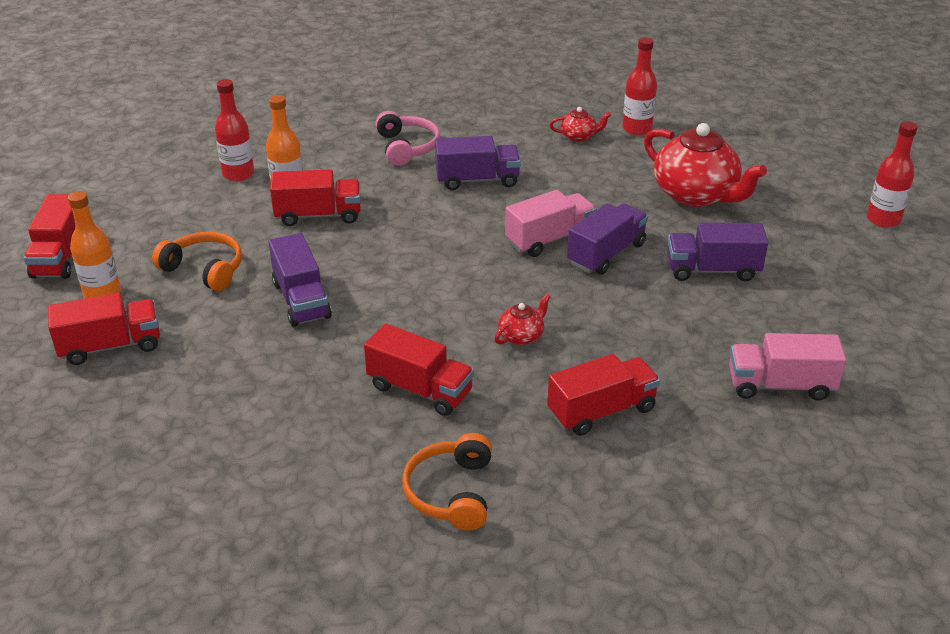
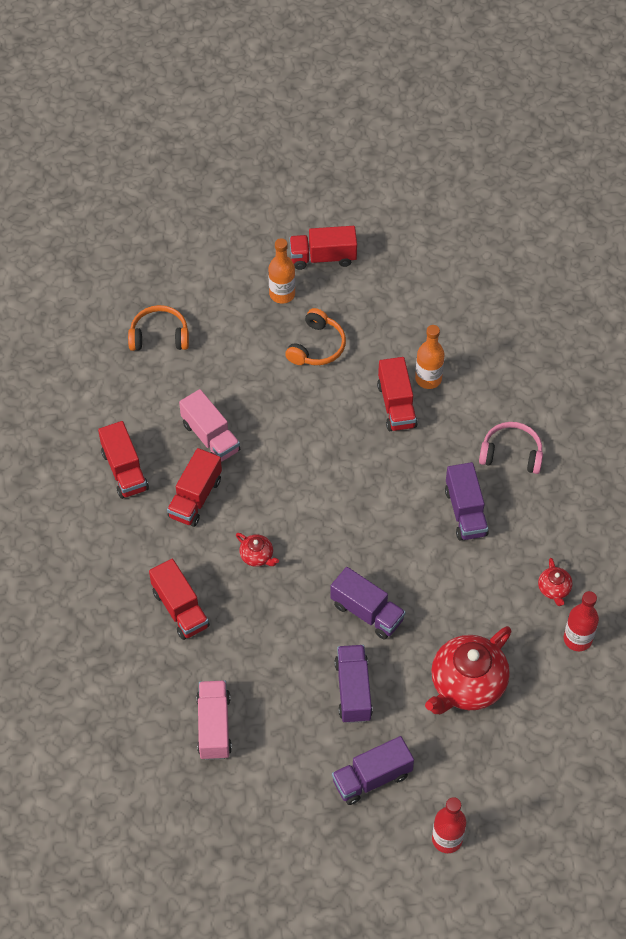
camera: 85 degrees right, 20 degrees up
red truck [48,293,160,365] -> red truck moved to [98,421,149,499]
red bottle [215,79,254,181] -> none
purple truck [269,233,332,327] -> purple truck moved to [332,736,414,805]
pink headphones [376,111,440,166] -> pink headphones turned 150 degrees counterclockwise [479,422,543,474]
orange headphones [402,433,492,531] -> orange headphones moved to [128,305,189,351]
pink truck [505,190,597,257] -> pink truck moved to [179,389,240,462]

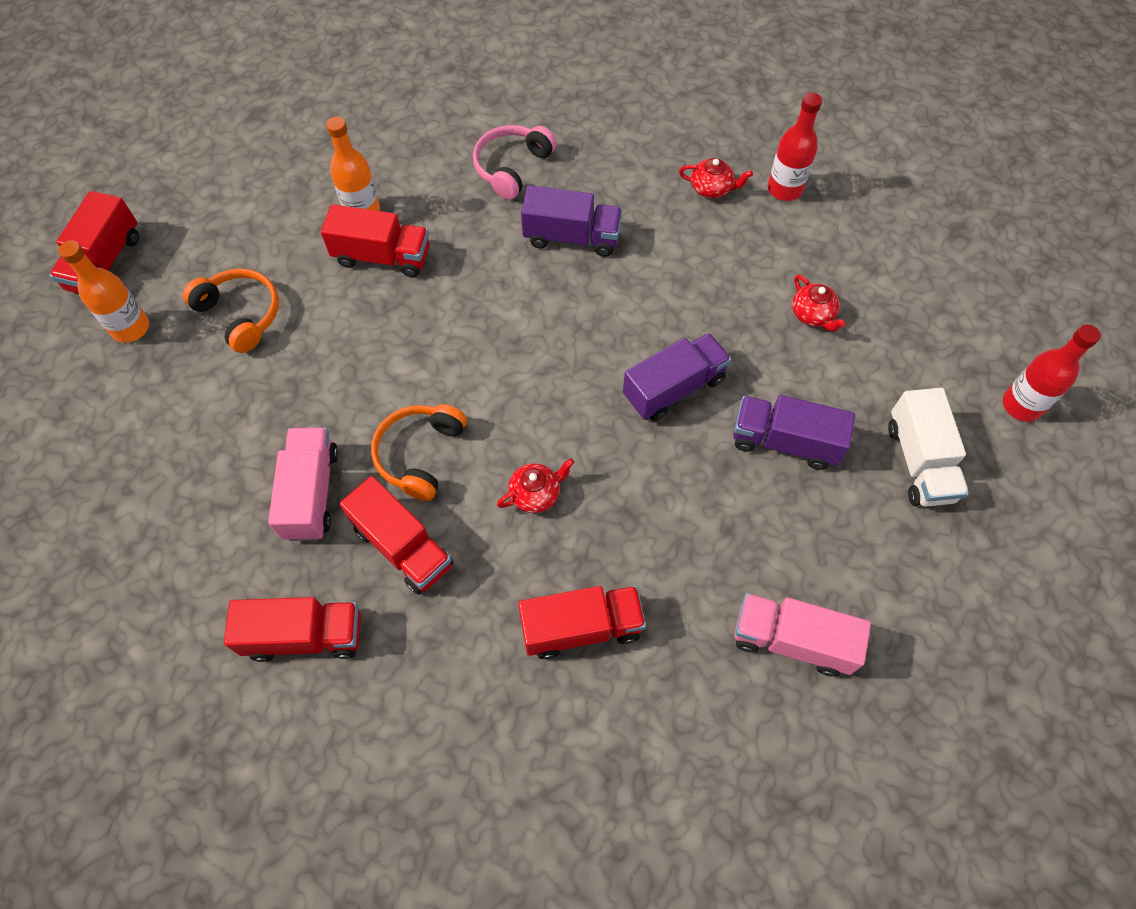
camera: 70 degrees left, 5 degrees up
orange headphones [128,305,189,351] -> orange headphones moved to [371,404,467,501]
pink truck [179,389,240,462] -> pink truck turned 75 degrees counterclockwise [268,428,338,541]
purple truck [332,736,414,805] -> white truck [888,388,969,507]
red teapot [425,626,512,714] -> red teapot [792,275,846,332], size x0.45

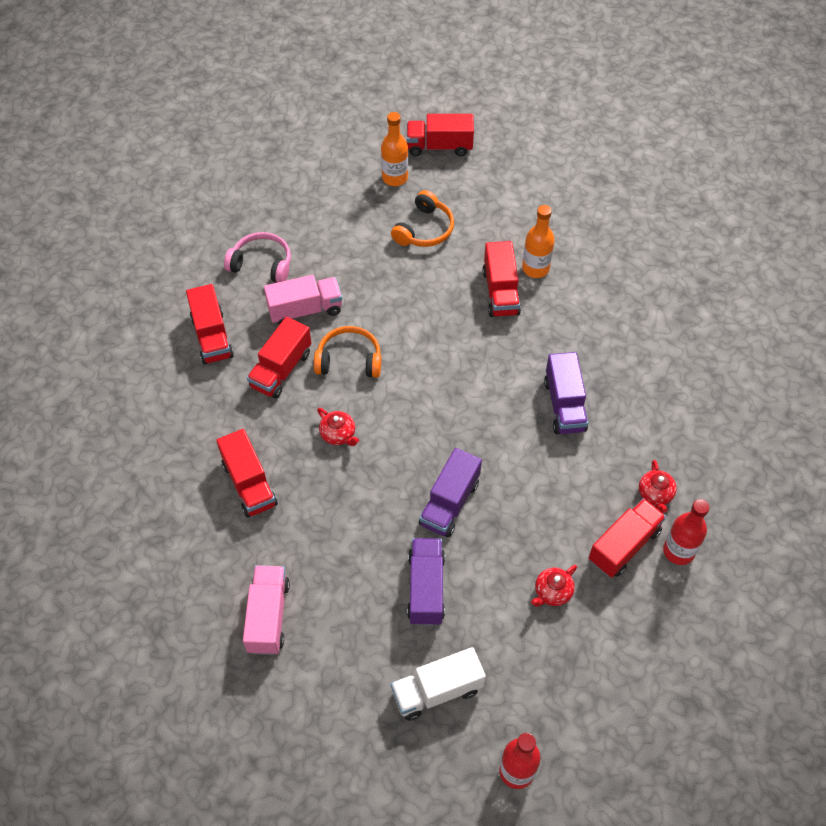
camera: 75 degrees right, 5 degrees down
pink headphones [473,125,557,200] -> pink headphones moved to [224,232,291,283]
purple truck [623,333,731,421] -> purple truck turned 75 degrees clockwise [419,448,482,538]
none -> red truck [589,498,666,578]

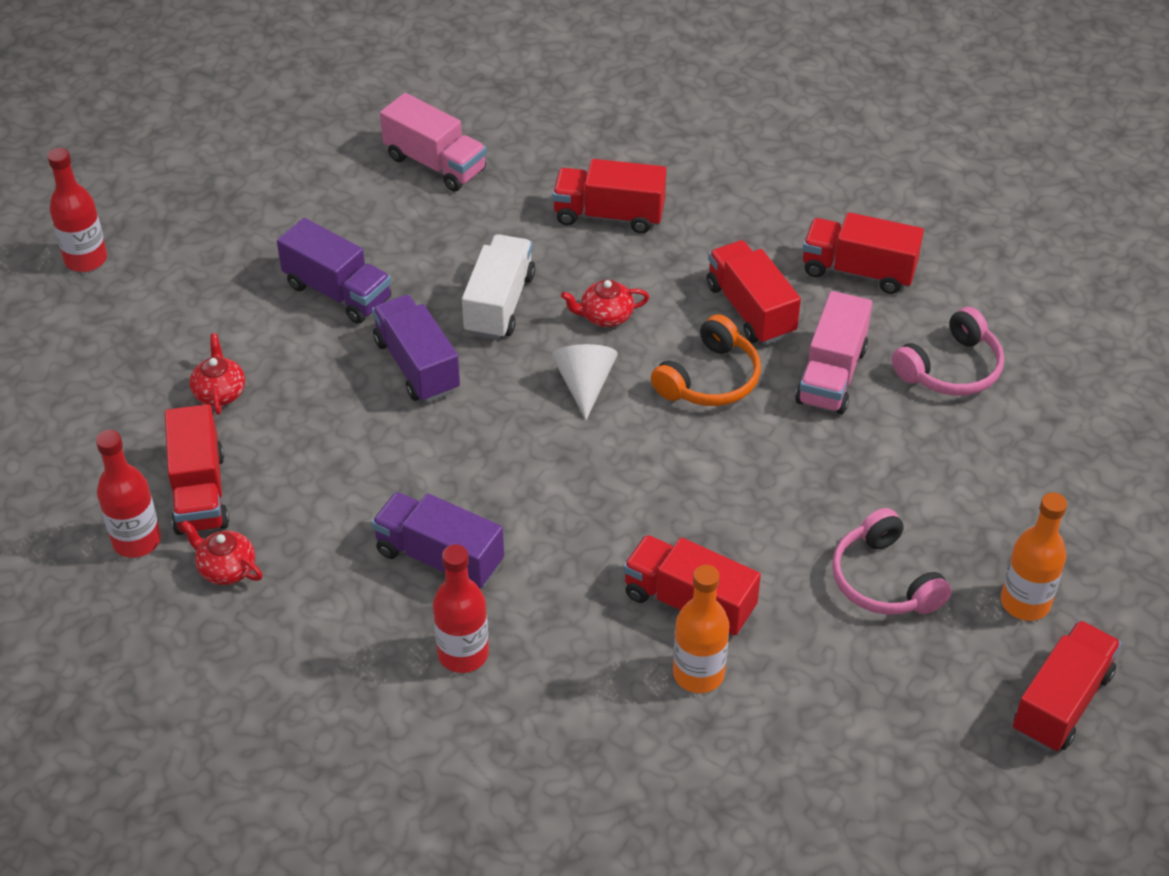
camera: 125 degrees right, 10 degrees down
orange headphones [391,190,454,247] -> pink headphones [832,508,952,615]
white truck [391,647,486,721] -> white truck moved to [462,234,535,340]
none -> red bottle [433,544,489,673]
none -> white cone [552,344,618,420]

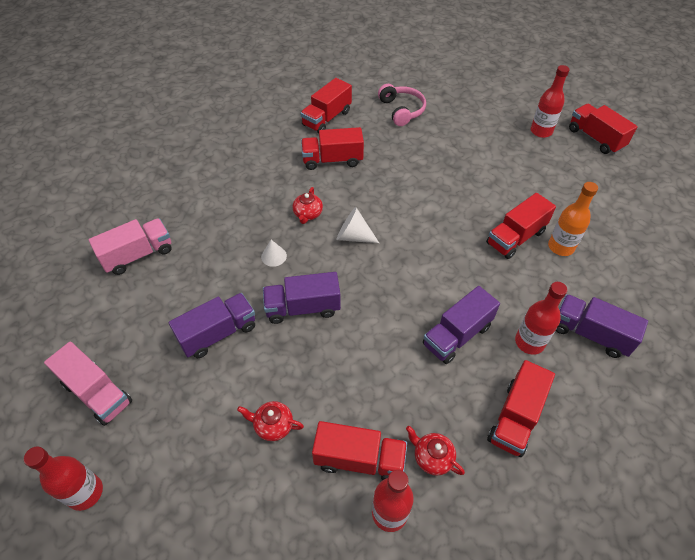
camera: 70 degrees left, 5 degrees up
red teapot [181,520,263,585] -> red teapot turned 75 degrees clockwise [406,426,465,476]
white truck [462,234,535,340] -> white cone [261,240,287,267]
red truck [552,159,666,234] -> red truck moved to [487,360,555,457]
orange headphones [651,314,761,406] -> none
pink truck [795,291,872,414] -> pink truck moved to [44,341,132,426]
pink headphones [832,508,952,615] -> none
orange bottle [1001,492,1067,621] -> red bottle [531,65,570,138]
none -> purple truck [556,294,648,358]

